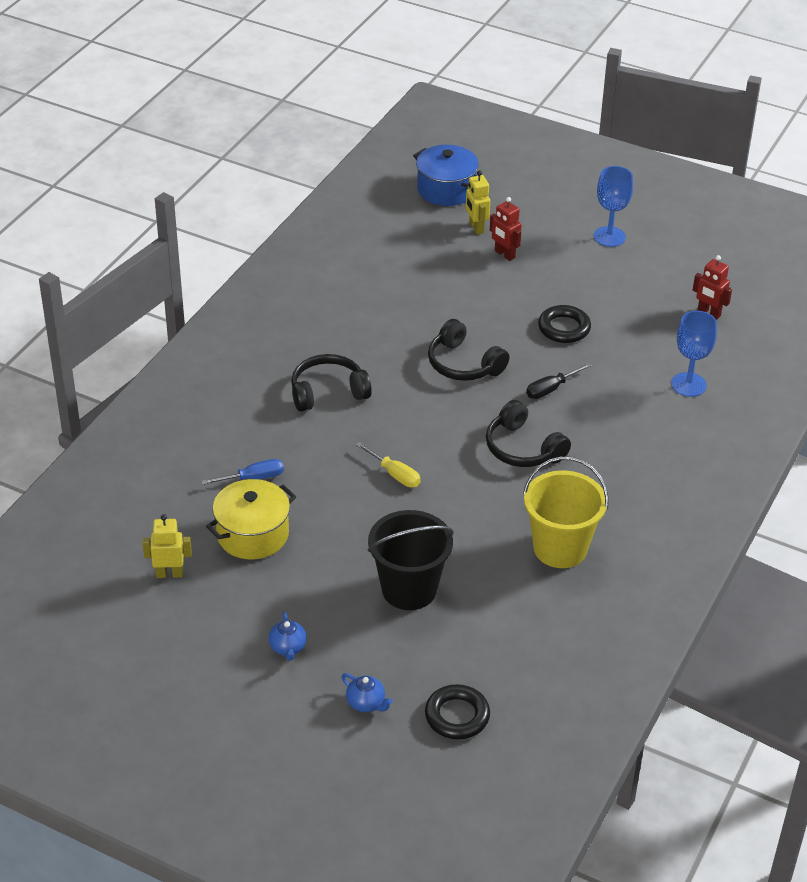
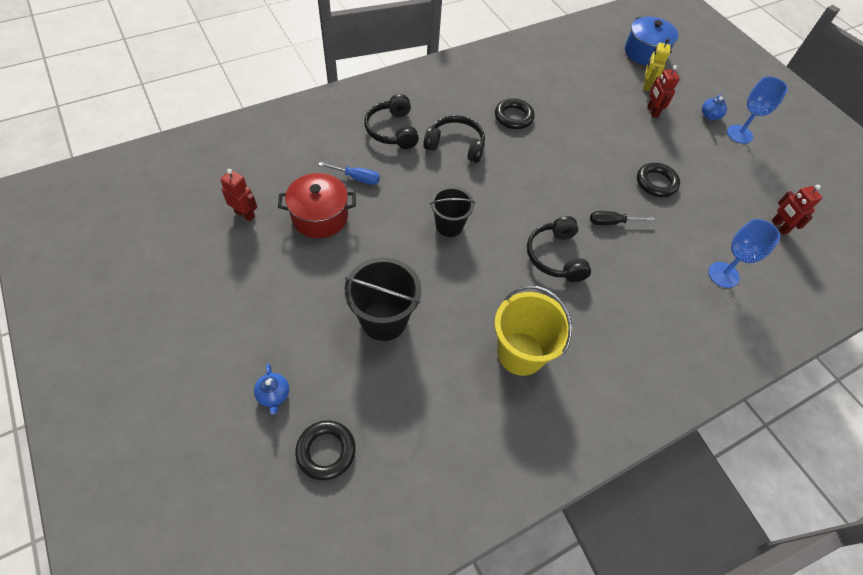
camera: 30 degrees right, 15 degrees up
yellow robot [142,514,192,578] -> red robot [220,169,257,221]
yellow pot [206,479,296,560] -> red pot [278,173,356,238]
blue teapot [269,612,307,661] -> blue teapot moved to [702,95,727,121]
yellow screwdriver [356,442,421,487] -> black bucket [430,187,475,237]
black headphones [428,319,509,381] -> black headphones moved to [364,94,419,149]
none -> black ring [495,98,535,129]

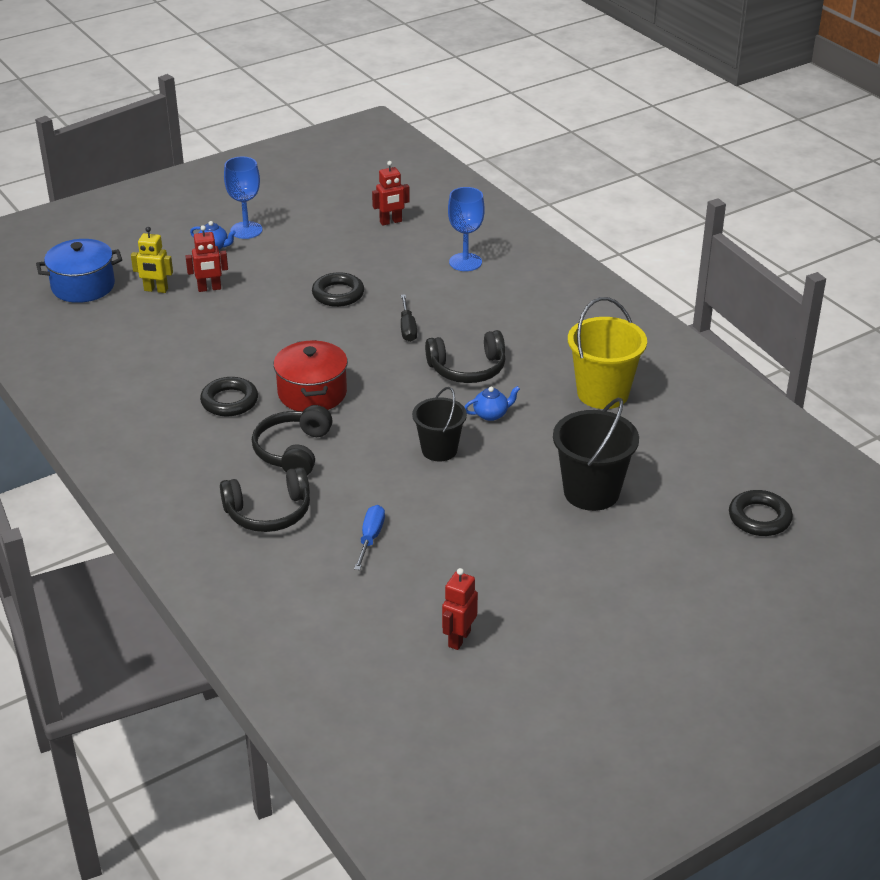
camera: 90 degrees left, 20 degrees down
blue teapot [254,363,289,415] -> blue teapot moved to [465,386,520,421]
red pot [278,173,356,238] -> red pot moved to [273,340,348,412]

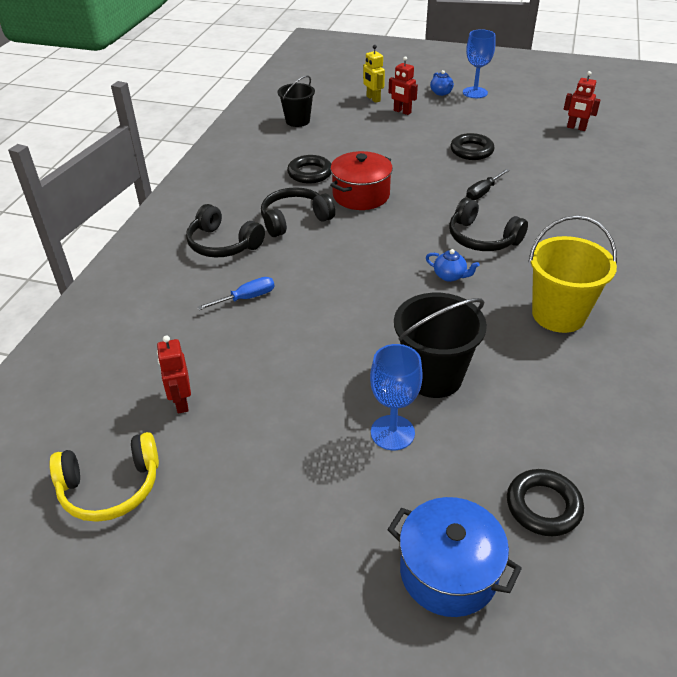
camera: 50 degrees right, 5 degrees up
blue pot [36,239,122,303] -> blue pot moved to [387,497,522,617]
black bucket [412,387,467,461] -> black bucket moved to [278,76,315,127]
red robot [442,568,478,650] -> red robot turned 90 degrees counterclockwise [157,335,191,413]
blue goblet [448,187,484,271] -> blue goblet moved to [370,344,423,450]
none -> yellow headphones [49,432,159,522]

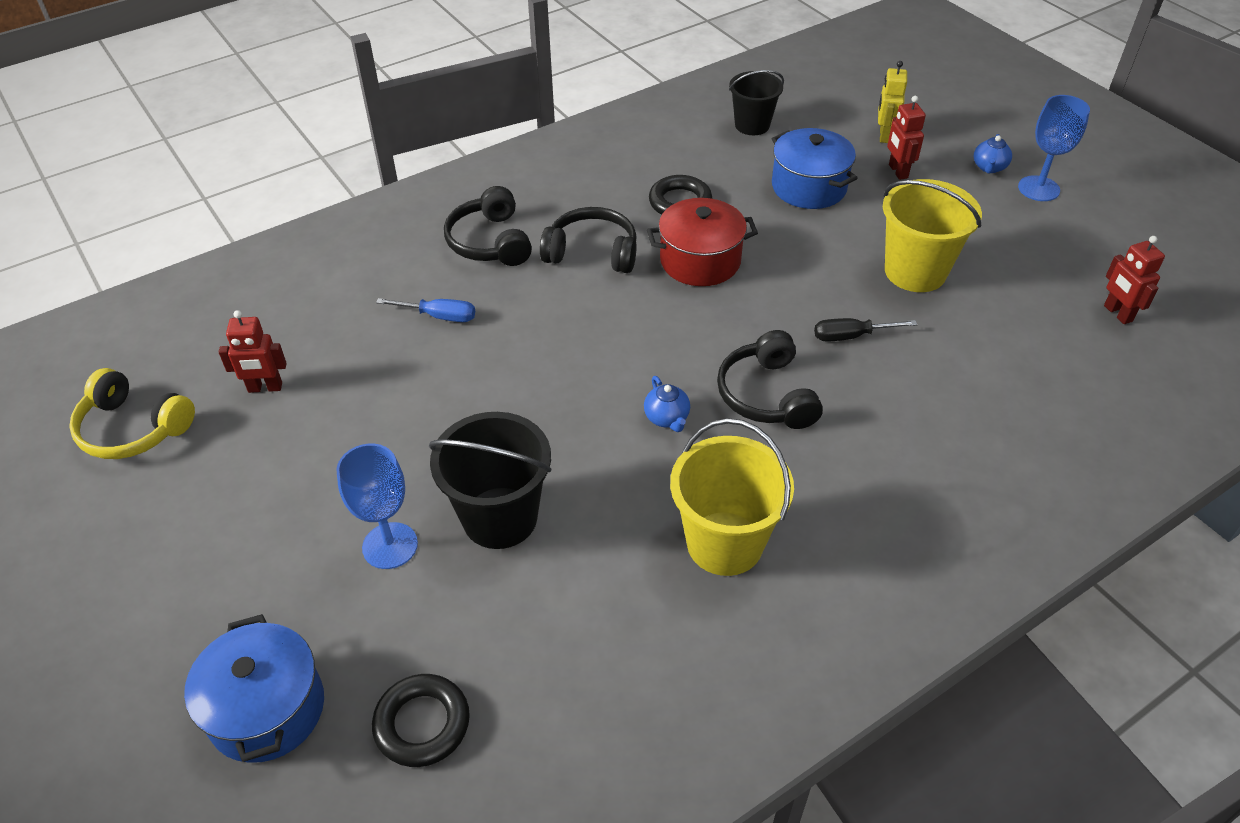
camera: 40 degrees right, 5 degrees up
red robot [157,335,191,413] -> red robot turned 120 degrees counterclockwise [219,310,287,393]
black ring [450,133,495,160] -> yellow bucket [883,179,982,292]
none -> blue pot [772,128,857,209]

